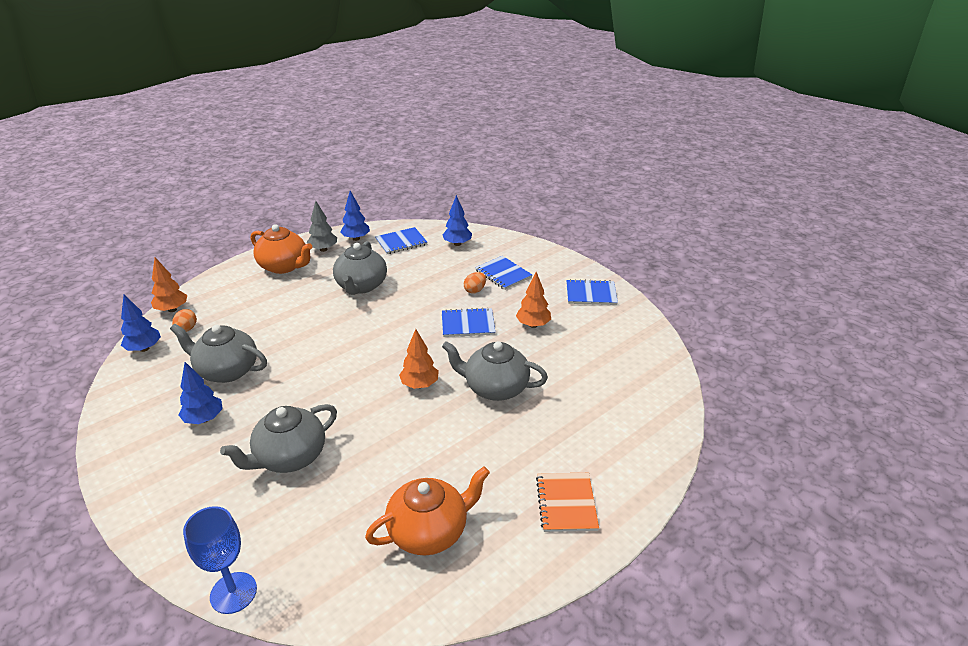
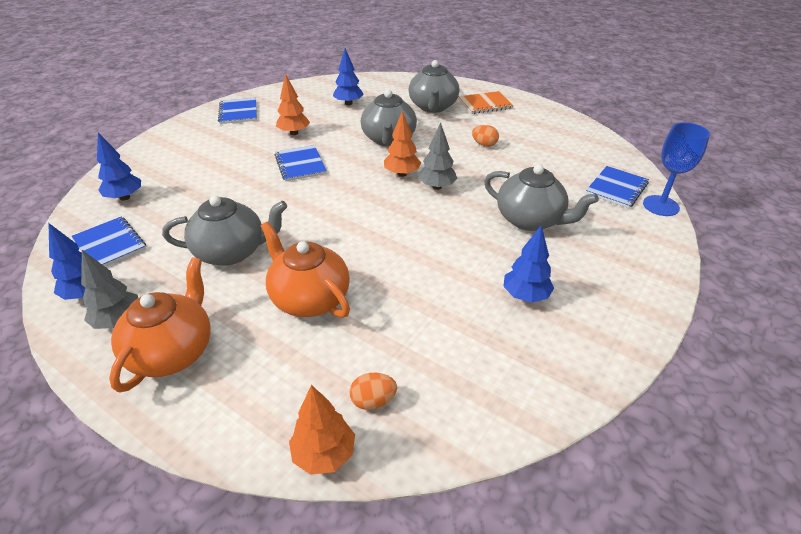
camera: 105 degrees left, 5 degrees up
blue tree [121,295,161,352] -> blue tree moved to [333,48,364,106]
grey teapot [170,324,267,383] -> grey teapot moved to [409,60,460,113]
orange teapot [365,467,490,555] -> orange teapot moved to [261,222,350,318]
orange egg [464,272,486,294] -> orange egg moved to [472,125,499,147]
blue notebook [475,256,532,290] -> blue notebook moved to [586,166,649,209]
none -> grey tree [418,122,457,190]

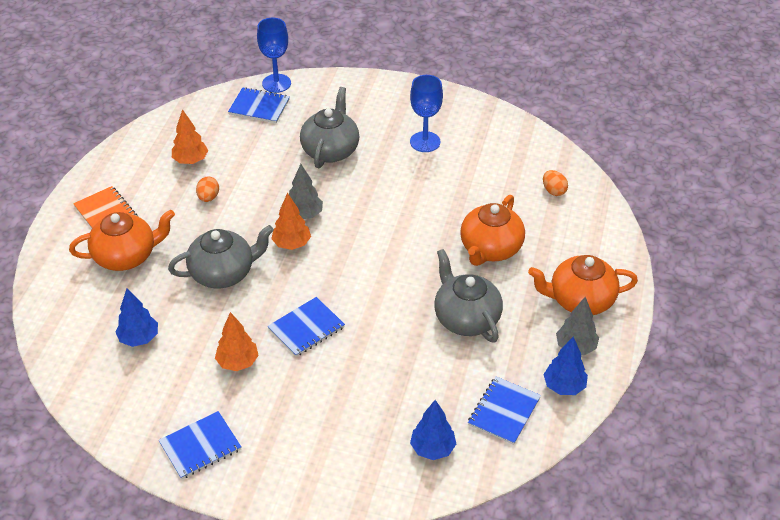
camera: 110 degrees left, 5 degrees up
orange tree [289,385,355,475] -> orange tree moved to [172,109,208,164]
grey teapot [409,60,460,113] -> orange teapot [69,210,175,271]
blue tree [503,225,554,303] -> blue goblet [410,75,443,152]

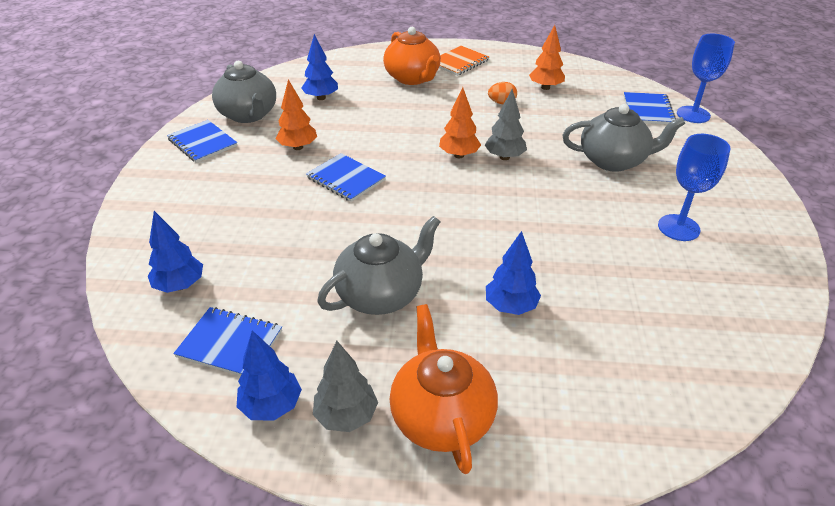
camera: 80 degrees right, 5 degrees down
grey teapot [168,225,274,288] -> grey teapot moved to [212,61,276,123]
orange teapot [460,195,525,266] -> blue tree [486,231,541,315]
orange egg [543,170,568,196] -> none

